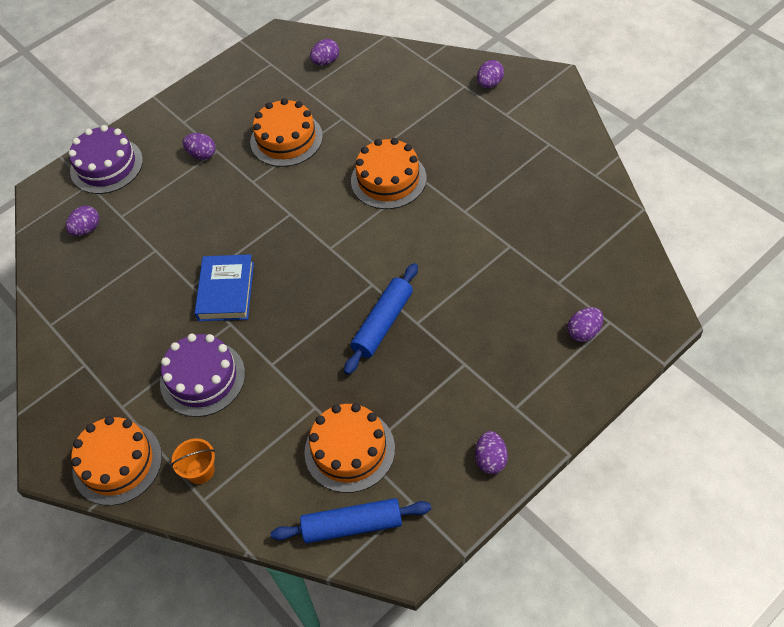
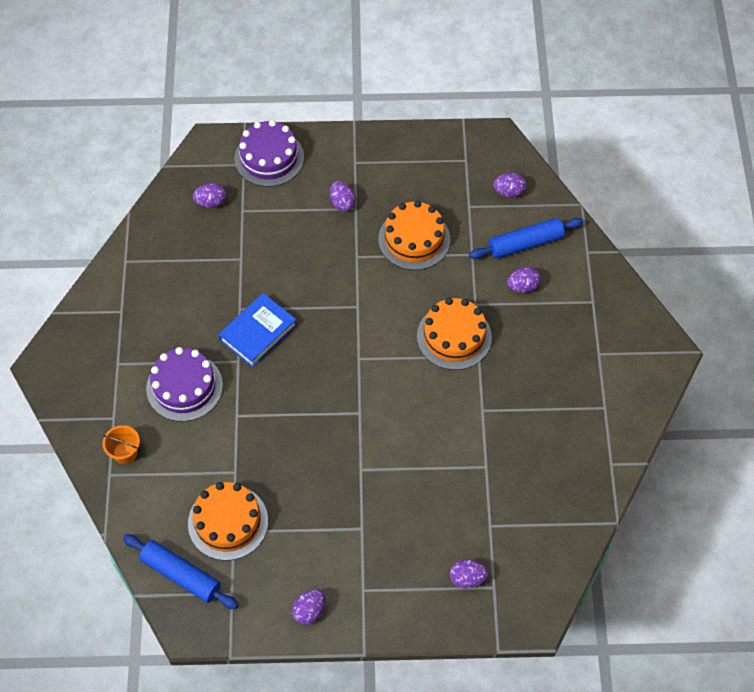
camera: 35 degrees right, 5 degrees up
orange cake [71,416,162,506] -> none
blue rolling pin [344,263,418,375] -> blue rolling pin moved to [469,218,583,259]
purple egg [477,60,504,88] -> purple egg moved to [507,267,541,293]

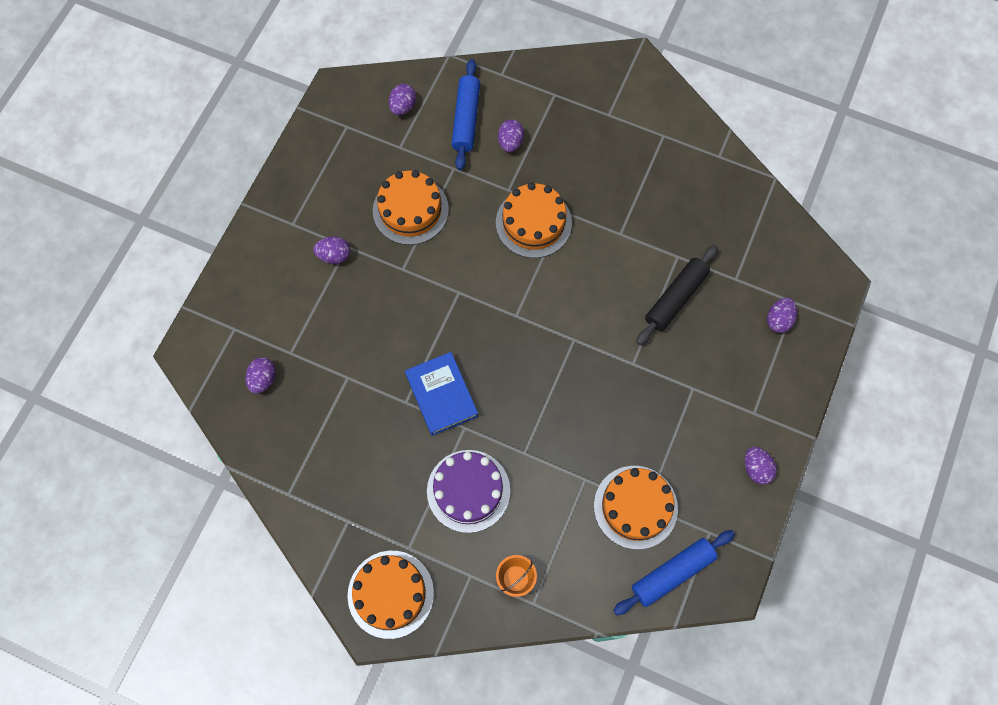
camera: 65 degrees left, 10 degrees up
purple cake [234,120,304,187] -> none
none -> orange cake [348,551,434,639]
none -> black rolling pin [636,245,718,345]

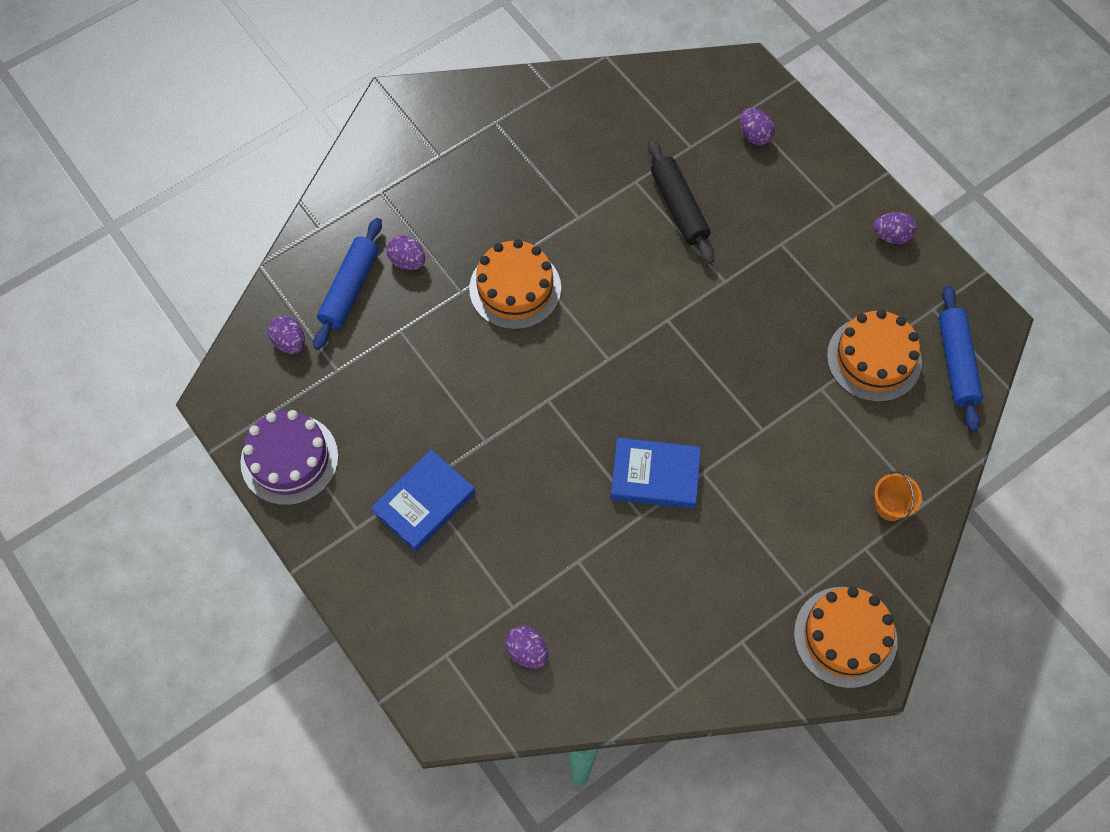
camera: 60 degrees left, 5 degrees down
purple egg [313,236,350,264] -> blue book [371,449,475,552]
orange cake [373,170,449,245] -> none
purple cake [427,450,510,533] -> purple cake moved to [240,410,338,505]
blue rolling pin [451,59,480,170] -> blue rolling pin turned 75 degrees clockwise [313,218,382,350]

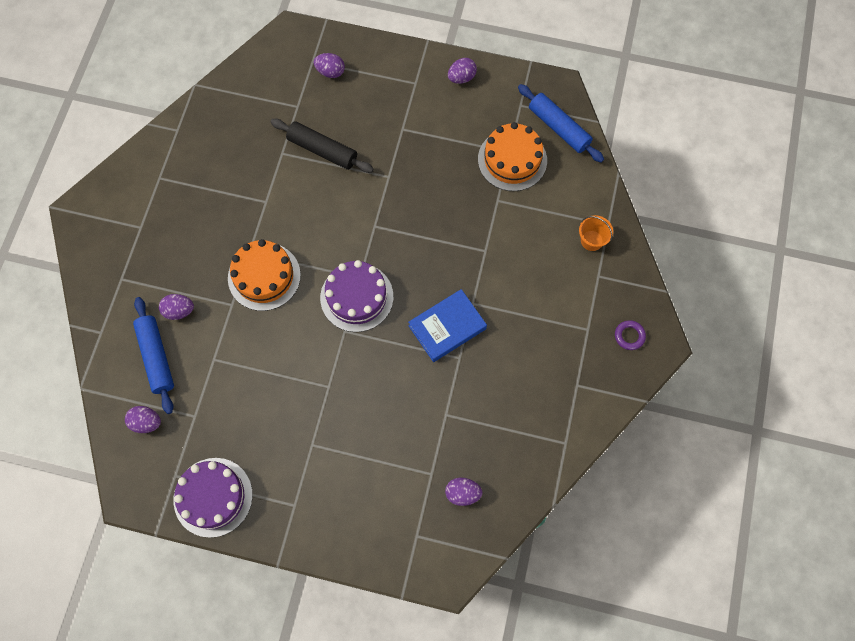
camera: 40 degrees left, 5 degrees up
blue book [371,449,475,552] -> none
orange cake [794,587,898,688] -> purple ring [615,320,646,350]
none -> purple cake [320,260,393,332]

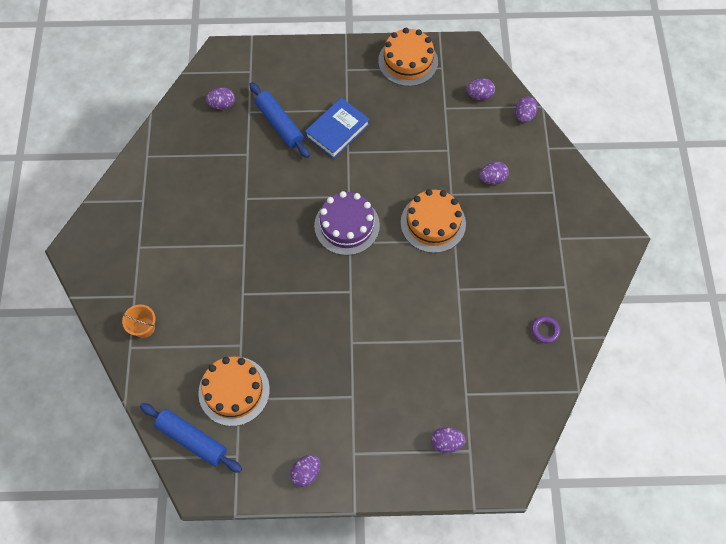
camera: 165 degrees right, 5 degrees down
blue rolling pin [133,297,174,414] -> blue rolling pin moved to [249,82,310,158]
purple cake [174,458,253,538] -> orange cake [378,28,438,86]
black rolling pin [271,119,374,173] -> none
blue book [408,289,487,362] -> blue book moved to [305,98,370,159]
purple ring [615,320,646,350] -> purple ring moved to [531,316,560,343]
none -> purple egg [515,97,538,123]

